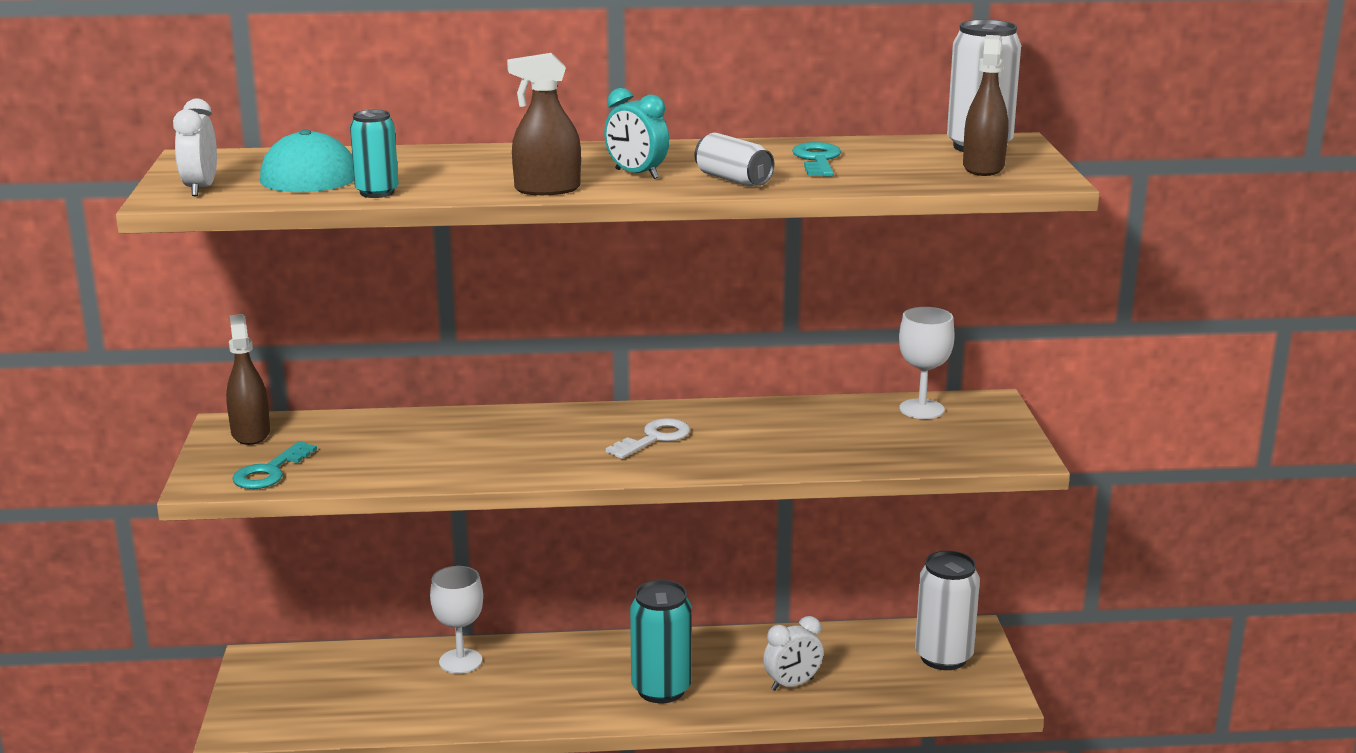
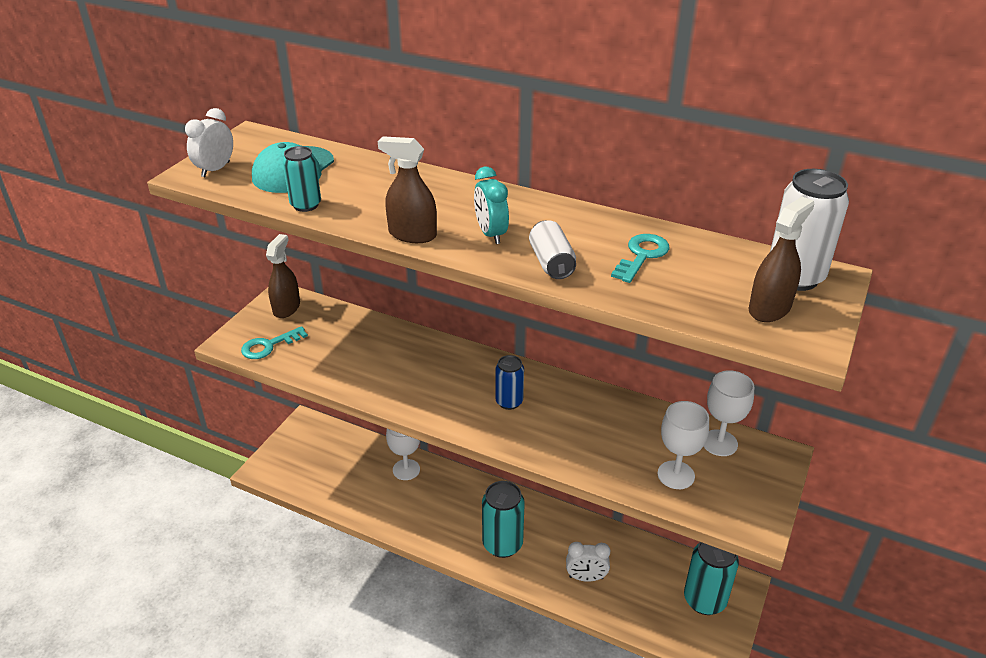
camera: 30 degrees right, 15 degrees up
white key [606,418,690,459] -> blue can [495,355,524,410]
white can [915,551,980,670] -> turquoise can [684,542,739,615]
none -> white goblet [658,401,709,489]

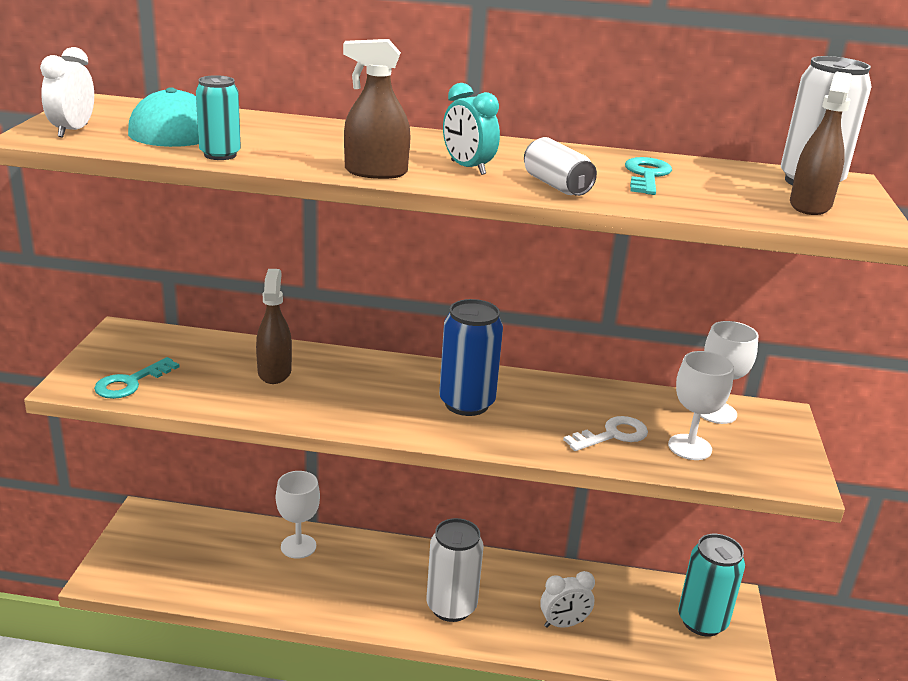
camera: 20 degrees left, 10 degrees down
brown spray bottle [266,234,300,318] -> brown spray bottle moved to [256,269,292,384]
turquoise can [482,481,525,558] -> white can [426,518,484,622]
blue can [495,355,524,410] -> blue can [439,299,503,416], size x1.65
none -> white key [563,416,648,451]

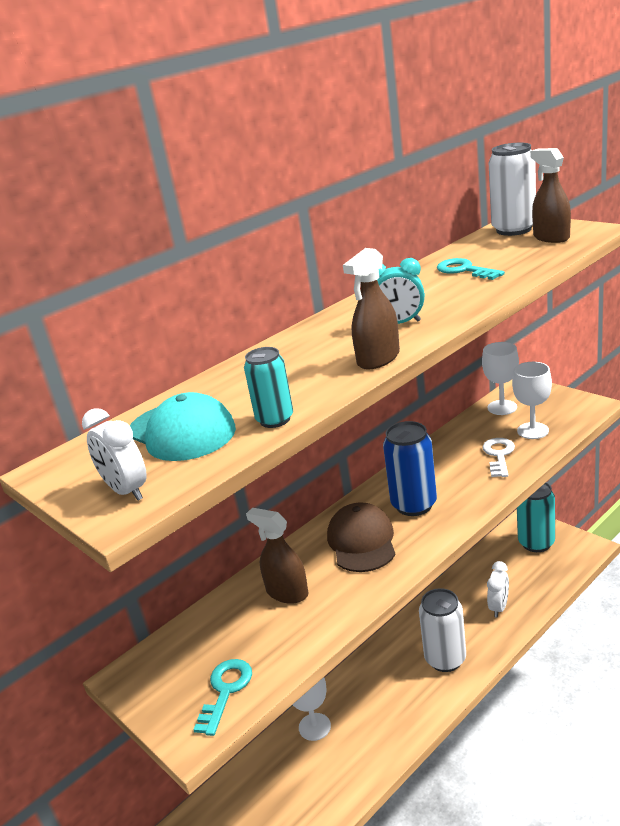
camera: 45 degrees left, 0 degrees up
turquoise key [94,357,180,399] -> turquoise key turned 150 degrees counterclockwise [193,659,252,736]
white can [524,137,597,196] -> none
none -> brown cap [327,503,396,572]

